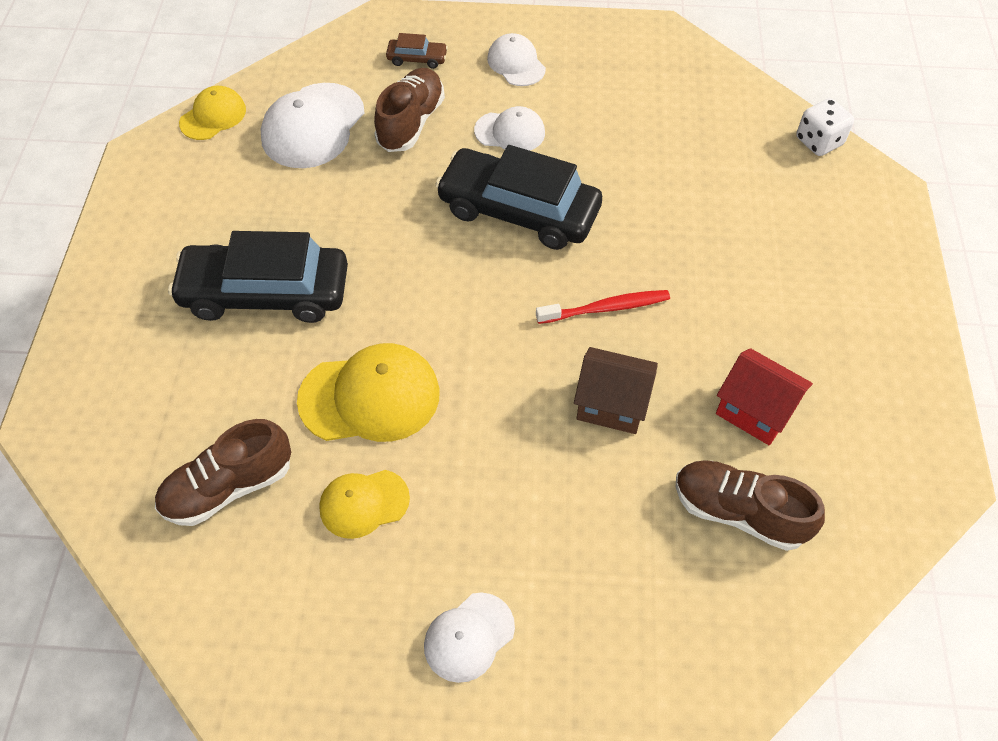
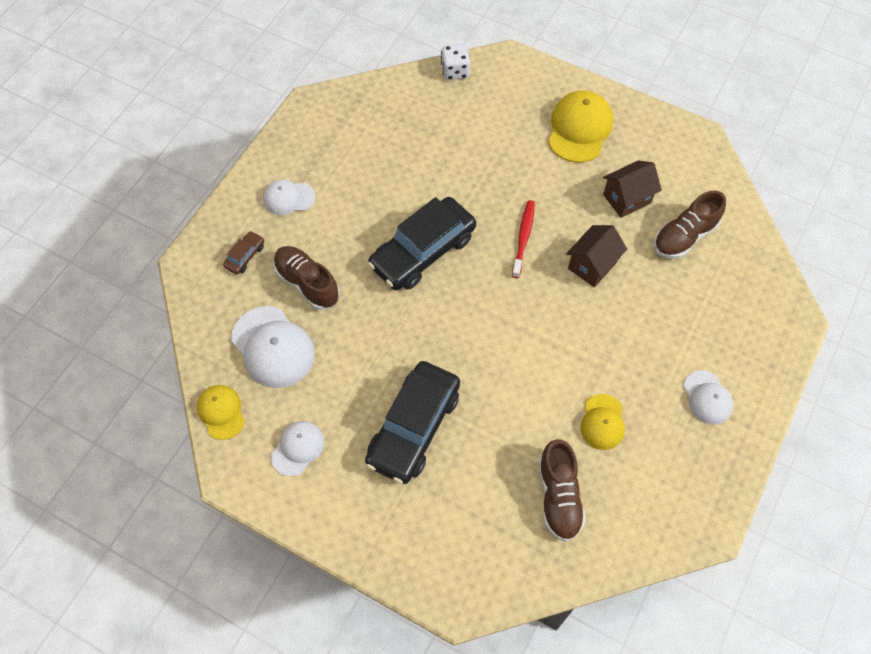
camera: 65 degrees left, 5 degrees up
yellow cap [297,343,440,442] -> yellow cap moved to [548,90,613,163]
white cap [474,106,545,151] -> white cap moved to [271,421,324,477]
red house [716,348,813,445] -> brown house [603,161,662,218]

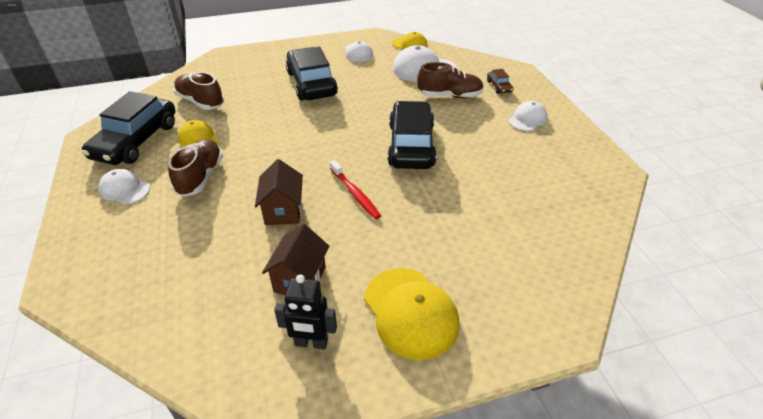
camera: 135 degrees right, 20 degrees down
white dice [441,44,470,80] -> none
brown shoe [654,190,726,259] -> brown shoe moved to [168,139,223,197]
none -> black car [82,91,175,165]
none -> black robot [274,275,337,349]

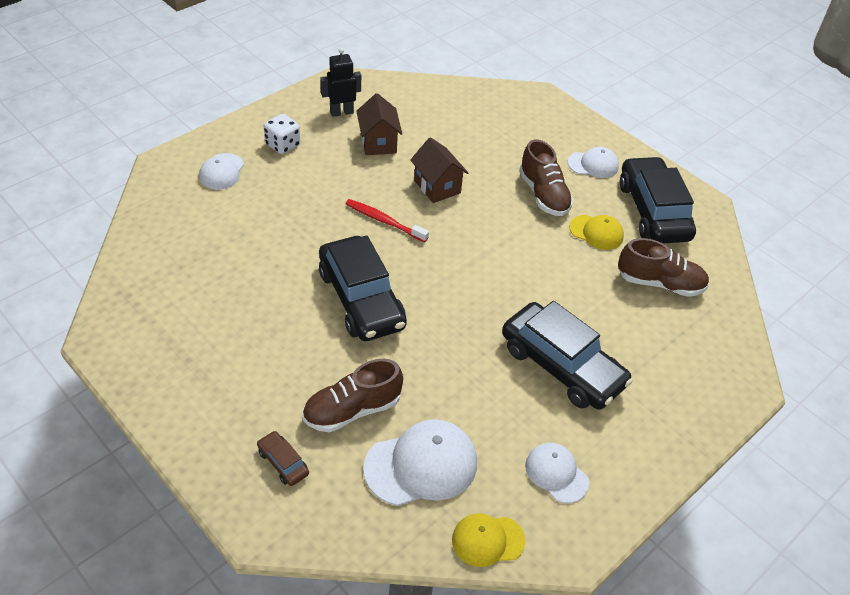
camera: 150 degrees right, 5 degrees up
yellow cap [364,268,460,360] -> white dice [264,114,300,154]
white cap [508,101,548,131] -> white cap moved to [199,153,244,190]

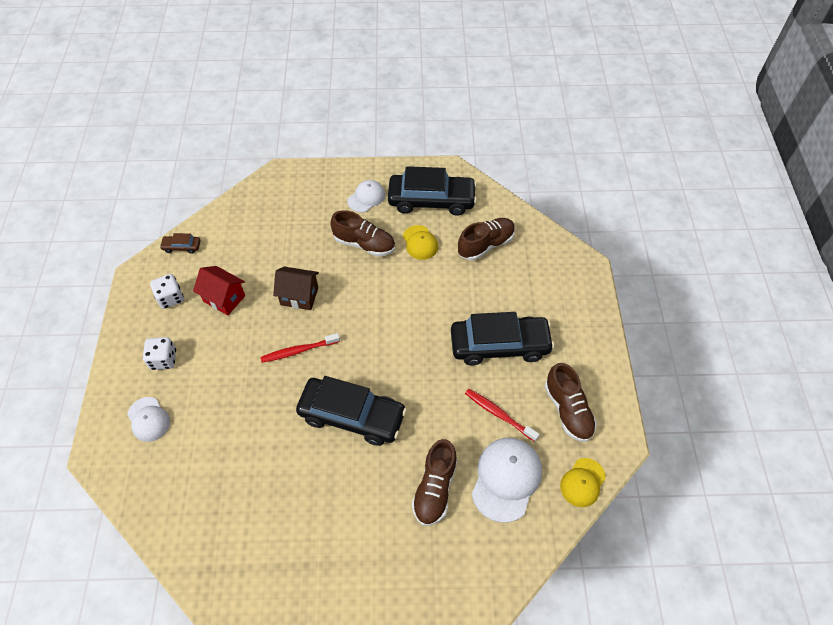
camera: 45 degrees left, 10 degrees up
brown car [257,431,309,486] -> brown car moved to [160,233,201,254]
black robot [321,48,361,117] -> white dice [150,274,184,309]
brown house [356,93,402,155] -> red house [193,266,245,315]
white cap [525,443,589,503] -> brown shoe [545,363,597,442]
yellow cap [569,215,624,250] -> yellow cap turned 90 degrees clockwise [403,225,438,260]
black car [620,156,696,243] -> black car turned 150 degrees clockwise [388,166,477,216]
none -> red toothbrush [465,389,540,442]

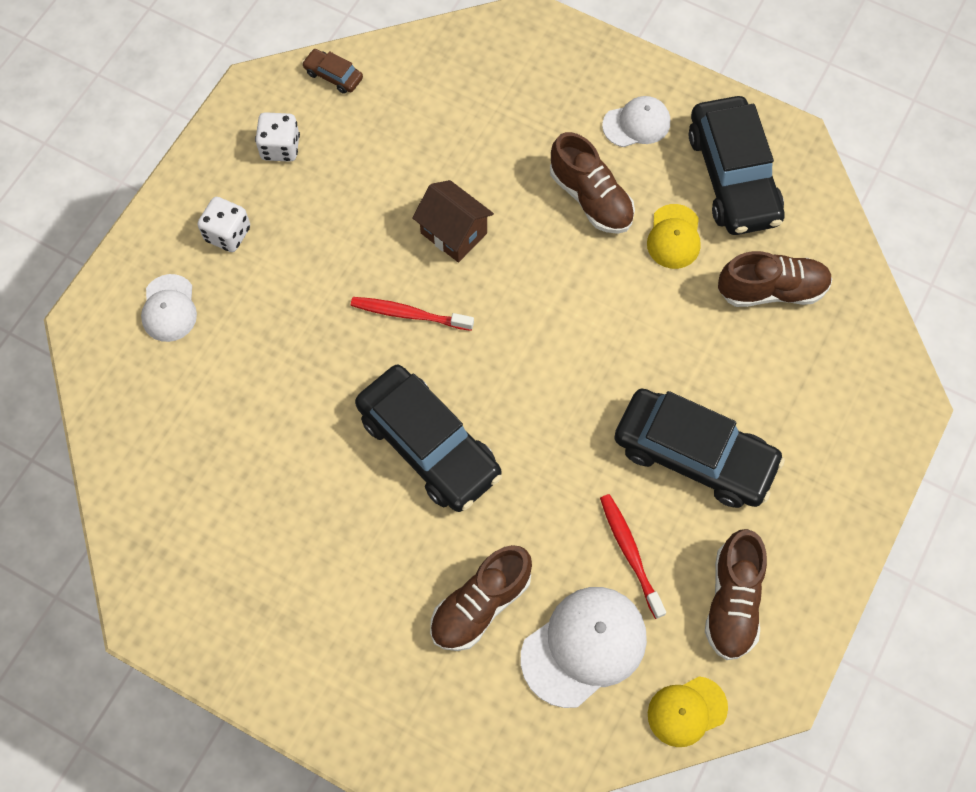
camera: 30 degrees right, 10 degrees up
red house [193,266,245,315] -> none
black car [388,166,477,216] -> black car turned 45 degrees clockwise [689,96,785,235]

